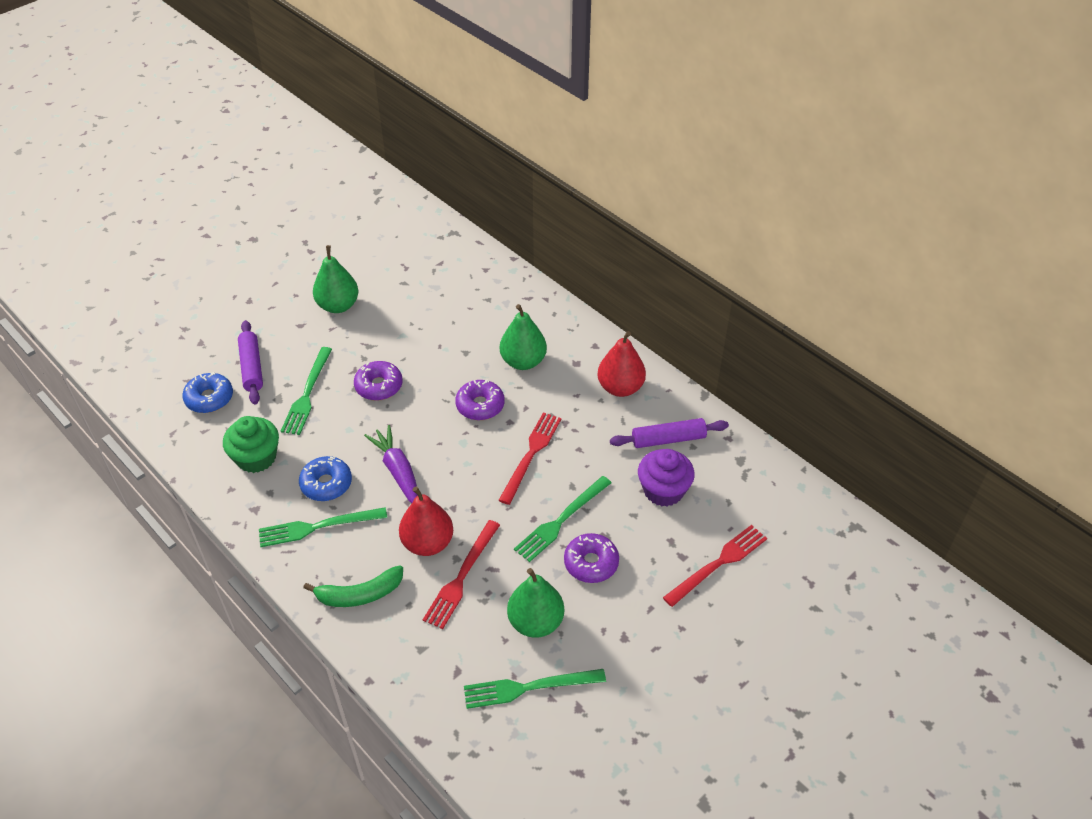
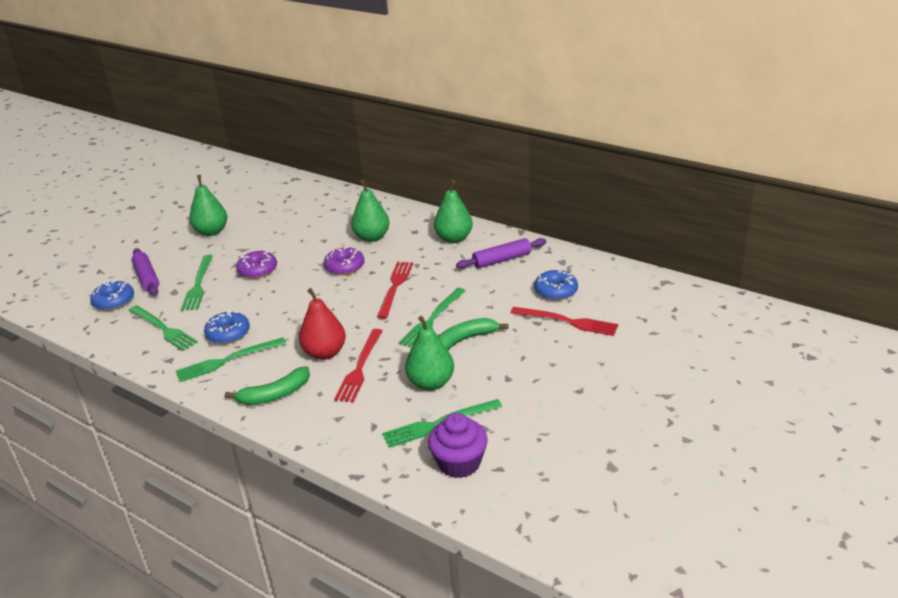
camera: 10 degrees left, 15 degrees down
green cupcake [223,416,279,473] -> green fork [129,305,198,351]
purple carrot [364,425,418,503] -> none
purple donut [564,533,619,583] -> green banana [438,318,509,350]
red pear [598,331,646,397] -> green pear [434,180,473,243]
purple cupcake [638,449,695,506] -> purple cupcake moved to [428,413,488,478]
red fork [663,525,767,607] -> red fork turned 75 degrees clockwise [511,307,618,336]
none -> blue donut [534,269,578,301]

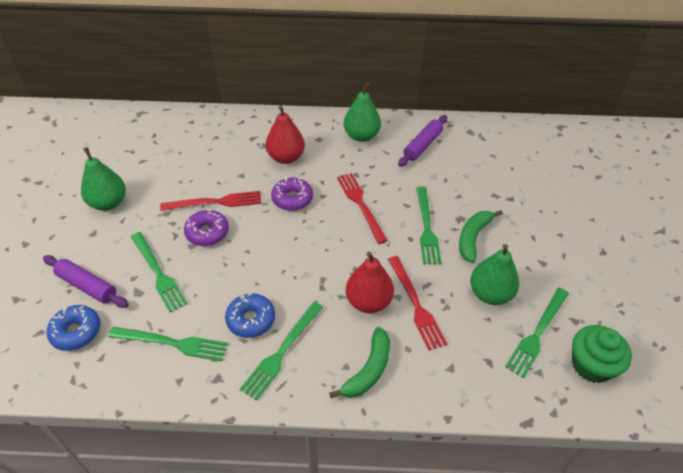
camera: 35 degrees left, 15 degrees up
green pear [351,180,390,242] -> red pear [266,105,305,164]
purple cupcake [428,413,488,478] -> green cupcake [572,325,632,383]
red fork [511,307,618,336] -> red fork moved to [160,191,261,211]
blue donut [534,269,578,301] -> none

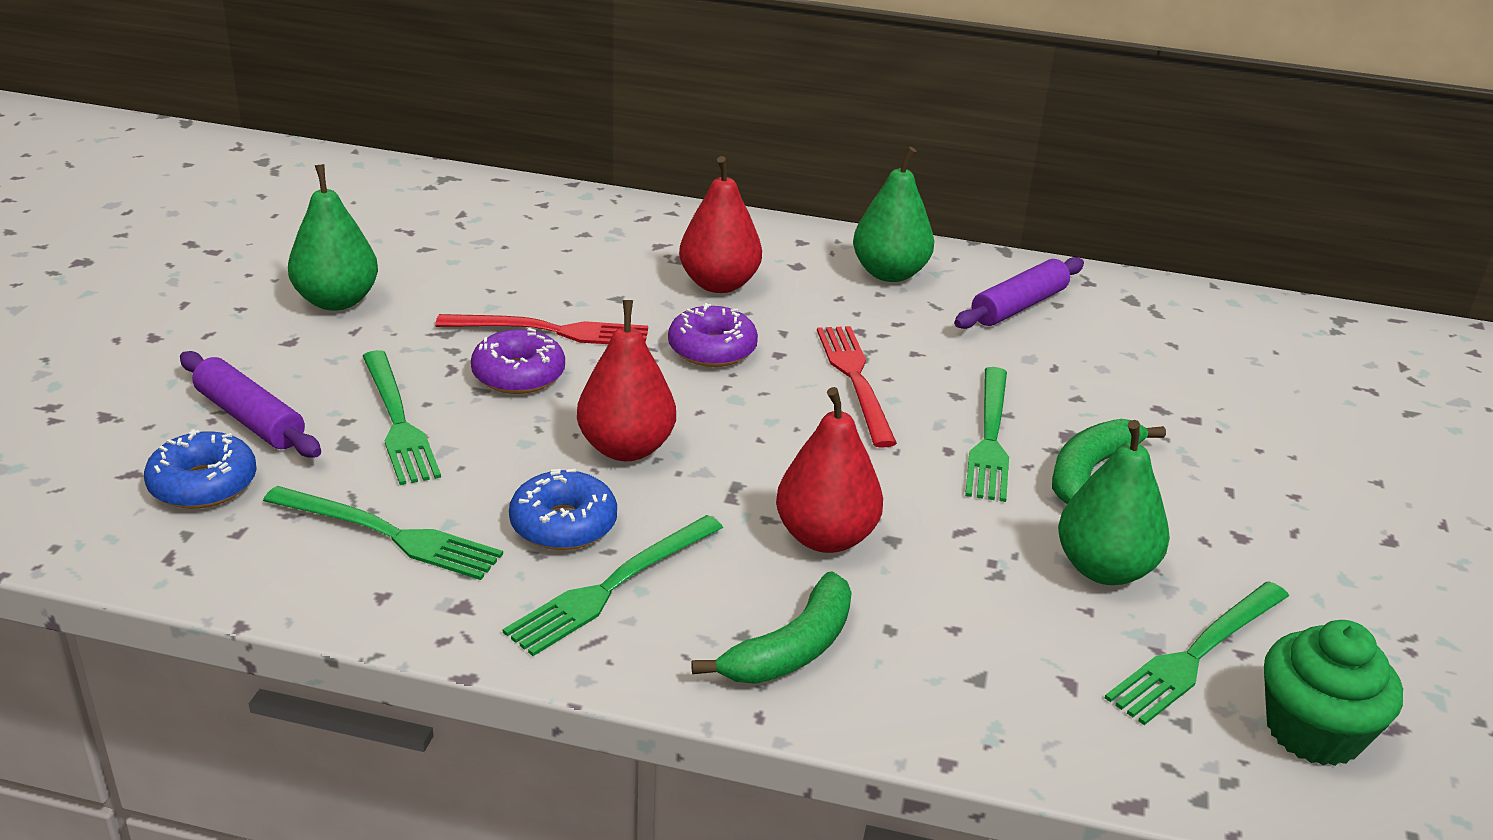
camera: 10 degrees right, 15 degrees down
red fork [388,256,447,350] -> none
none -> red pear [577,300,676,461]

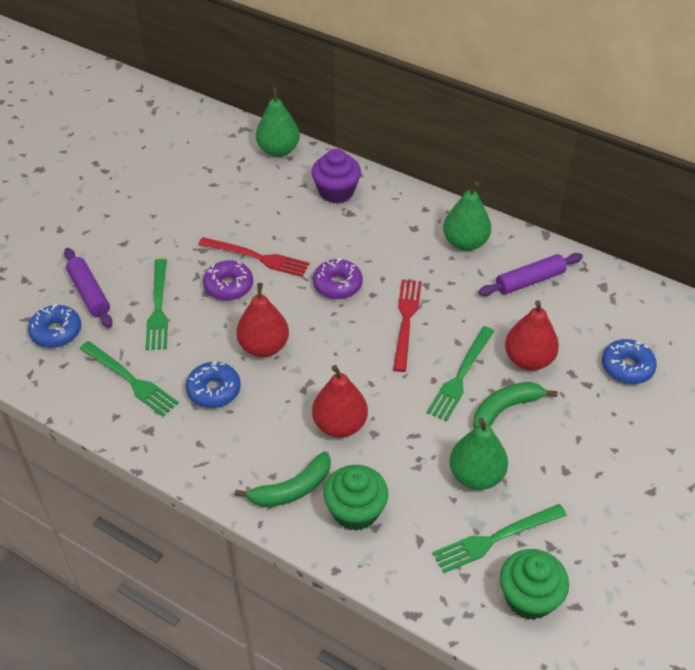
camera: 20 degrees right, 15 degrees up
green pear [288,164,378,311] -> green pear moved to [256,87,300,157]
green fork [503,515,723,656] -> none
red pear [679,156,762,293] -> red pear moved to [505,300,559,371]
none -> purple cupcake [312,149,361,203]
none -> green cupcake [324,465,388,531]
none -> blue donut [602,339,657,384]

